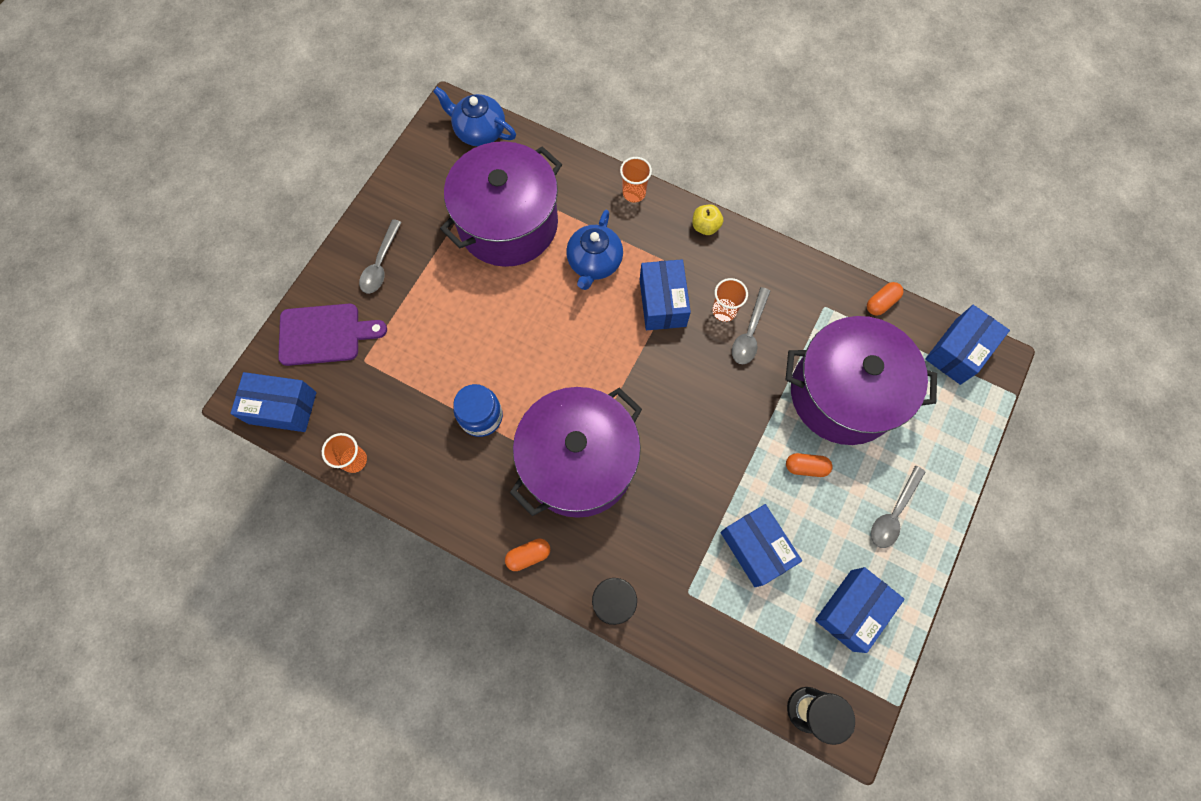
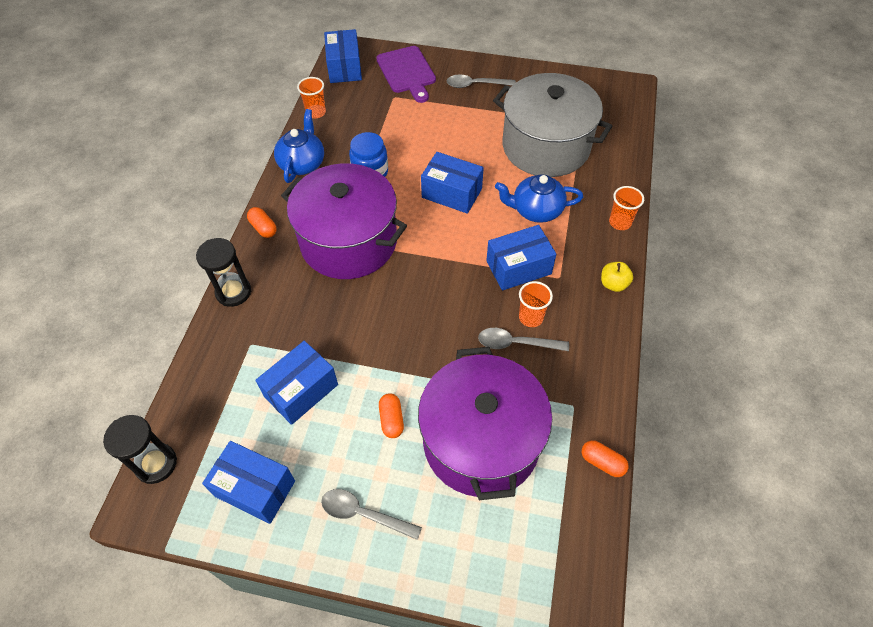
camera: 75 degrees right, 15 degrees down
blue teapot [433,87,516,146] -> blue teapot moved to [274,109,324,183]
purple pot [440,141,562,267] -> grey pot [493,73,612,177]
blue box [925,305,1010,385] -> blue box moved to [421,152,484,214]

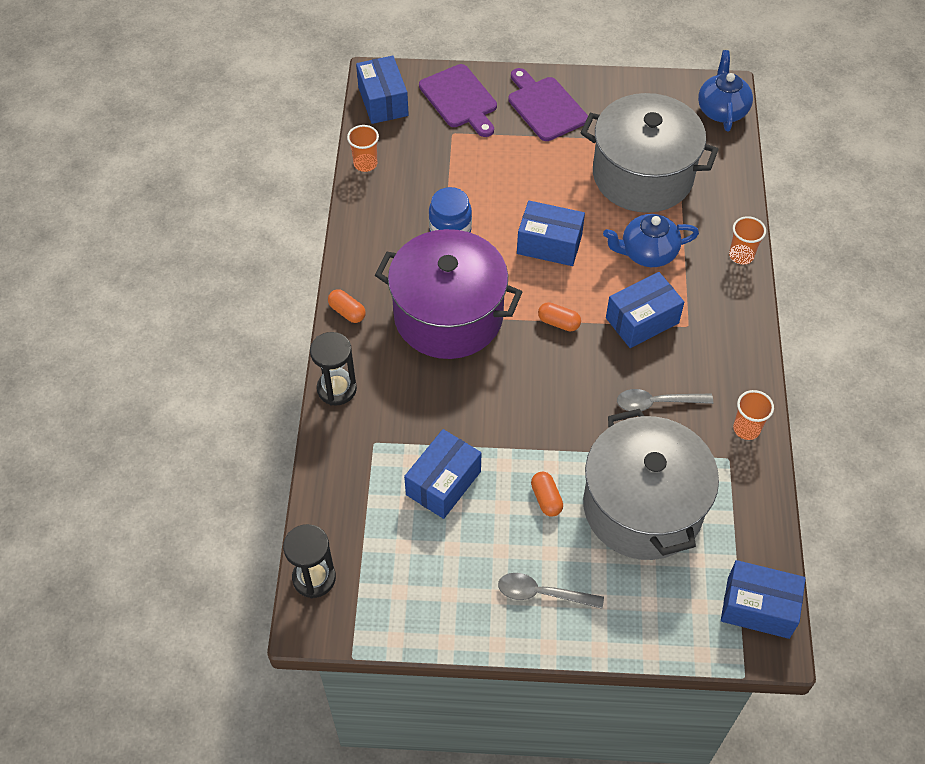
camera: 10 degrees left, 0 degrees up
blue box [202,441,295,524] -> blue box moved to [721,560,806,639]
blue teapot [274,109,324,183] -> blue teapot moved to [698,50,753,131]
purple pot [418,347,552,500] -> grey pot [583,409,719,560]
grey spoon [447,74,516,88] -> purple cutting board [508,68,588,141]
orange cup [519,281,553,327] -> orange cup moved to [733,390,774,440]
orange capsule [582,440,629,477] -> orange capsule moved to [538,302,581,331]
yellow apple [601,262,633,292] -> none

